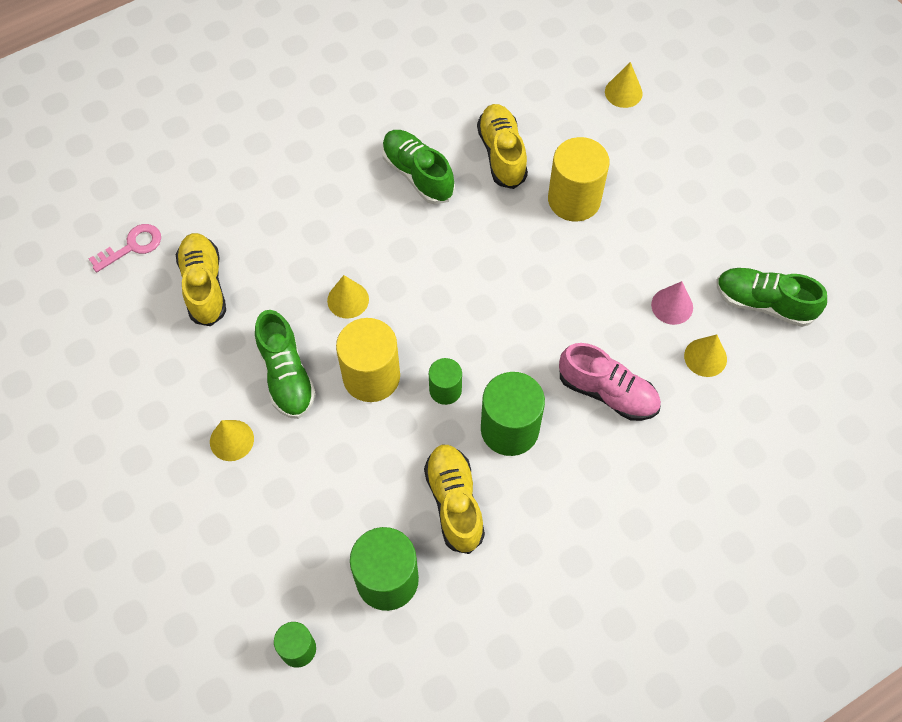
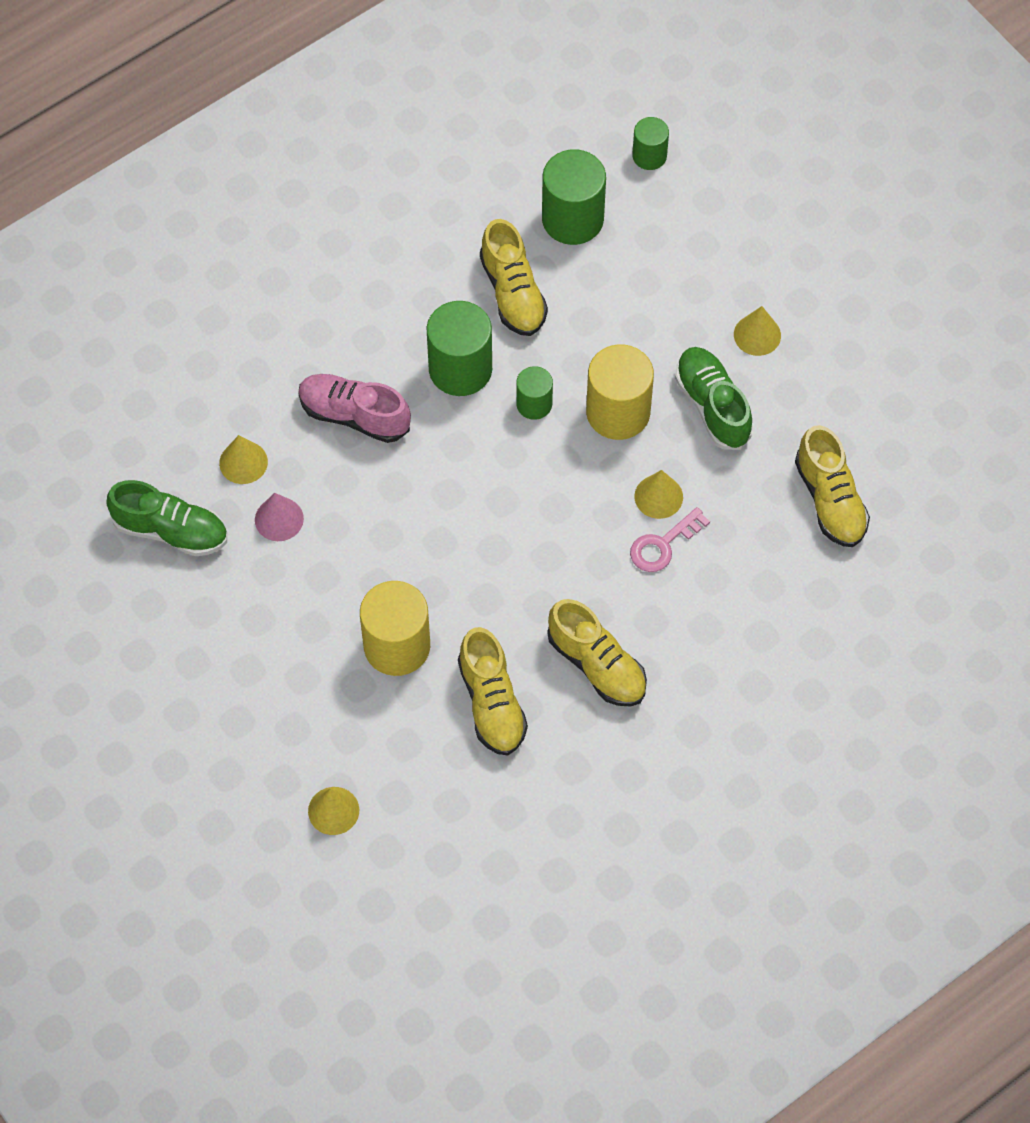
camera: 175 degrees right, 0 degrees up
pink key [89,224,161,272] -> pink key moved to [630,507,710,572]
green shoe [382,130,455,204] -> yellow shoe [547,599,647,707]

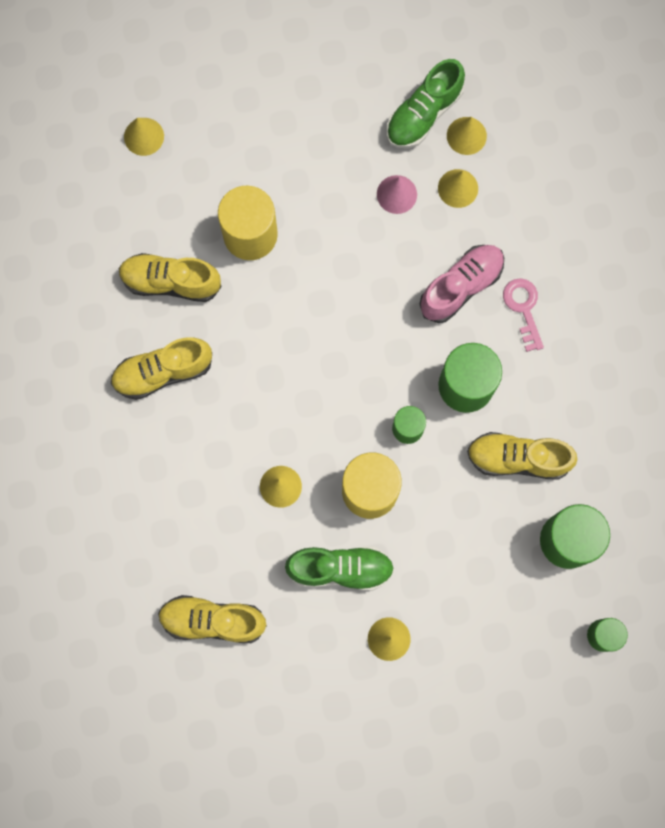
camera: 115 degrees right, 15 degrees up
pink key [630,507,710,572] -> pink key moved to [503,278,544,352]
none -> yellow cone [447,117,487,155]

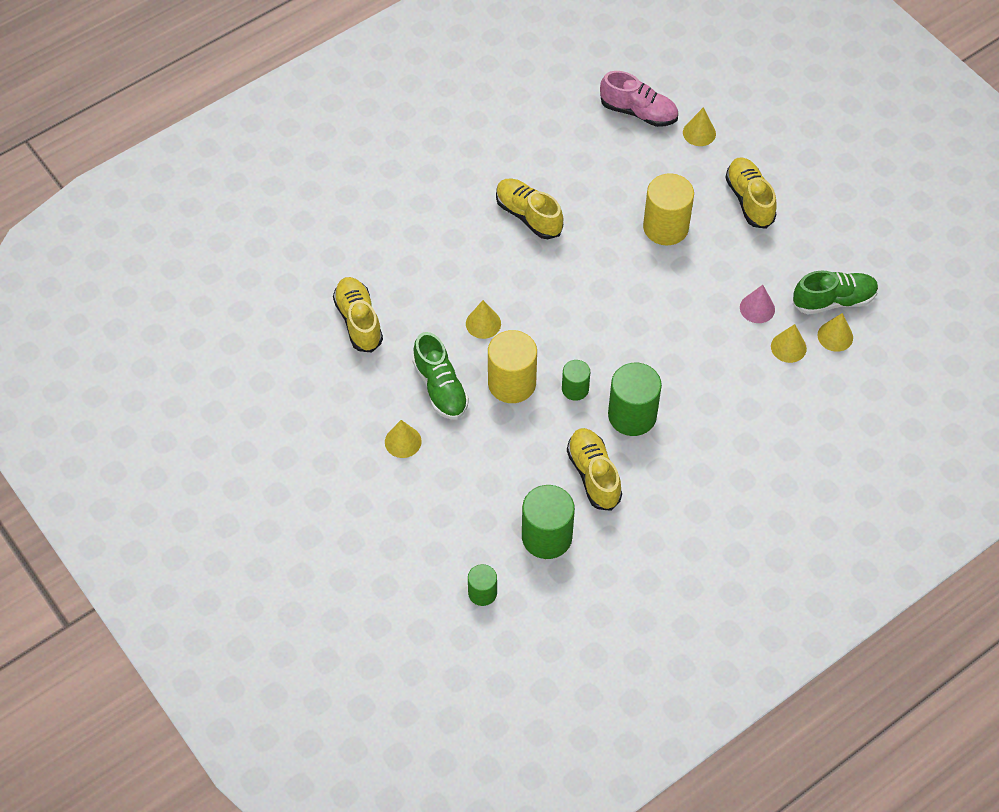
camera: 65 degrees right, 20 degrees down
yellow shoe [118,253,222,302] -> yellow shoe moved to [725,158,777,229]
green shoe [387,59,465,148] -> green shoe turned 150 degrees clockwise [793,270,879,315]
pink shoe [420,245,504,323] -> pink shoe moved to [600,71,678,127]
pink key [503,278,544,352] -> none

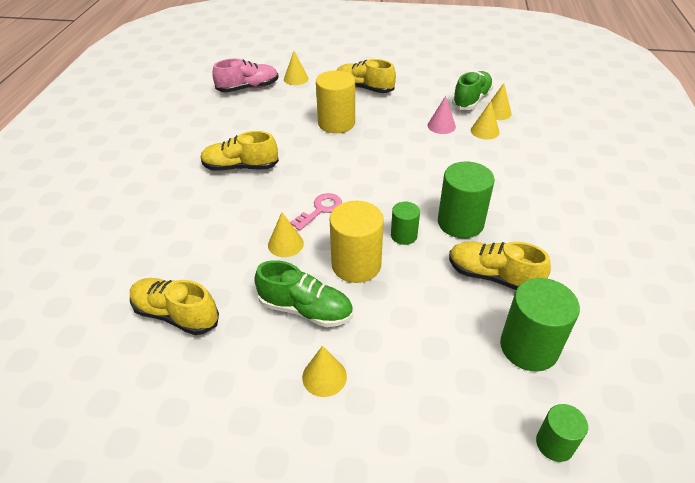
camera: 45 degrees left, 15 degrees down
none -> pink key [290,193,342,231]

